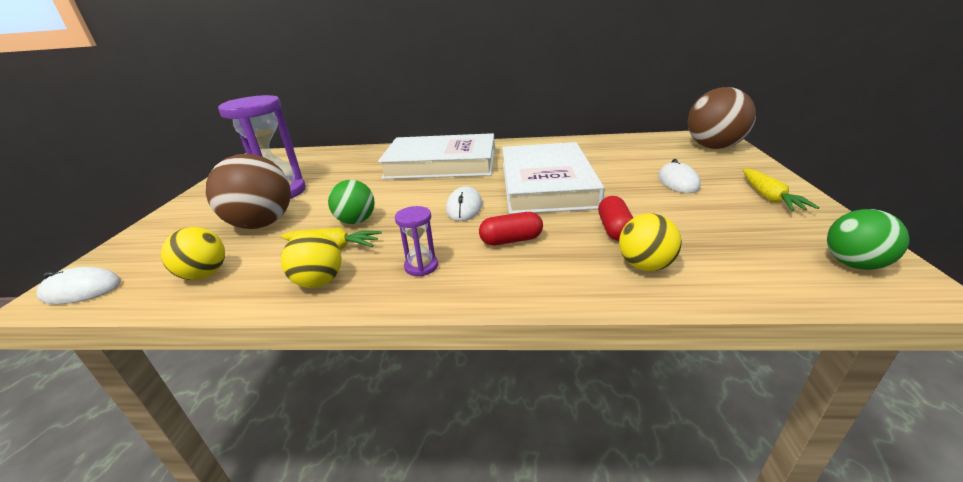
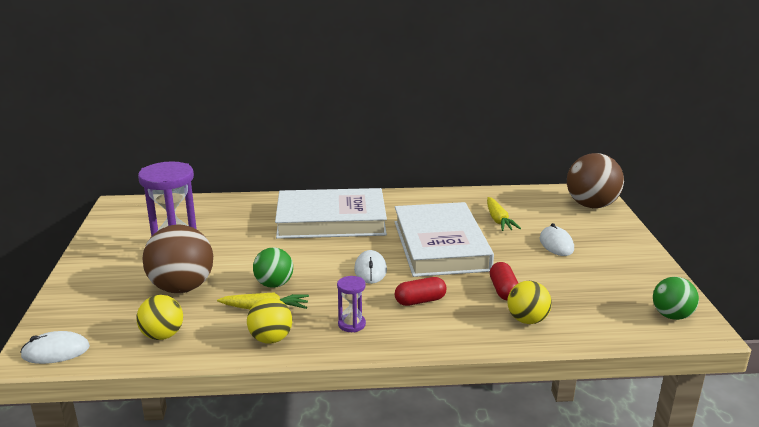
camera: 10 degrees left, 5 degrees down
yellow carrot [743,169,820,211] -> yellow carrot moved to [487,197,521,231]

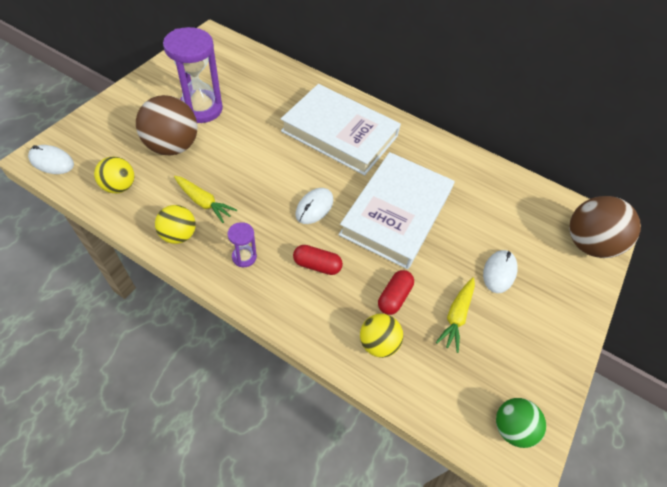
camera: 30 degrees right, 30 degrees up
green ball [253,247,293,288] -> none
yellow carrot [487,197,521,231] -> yellow carrot moved to [436,277,475,353]

